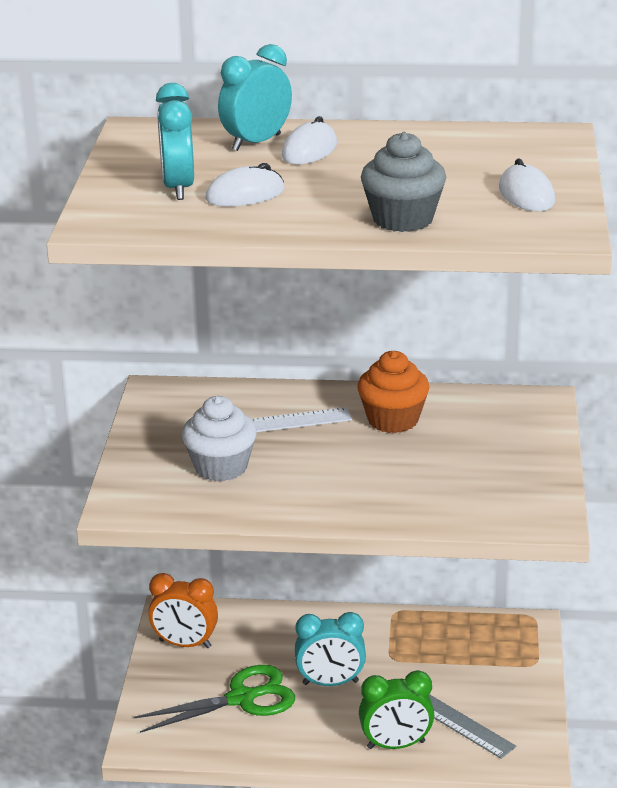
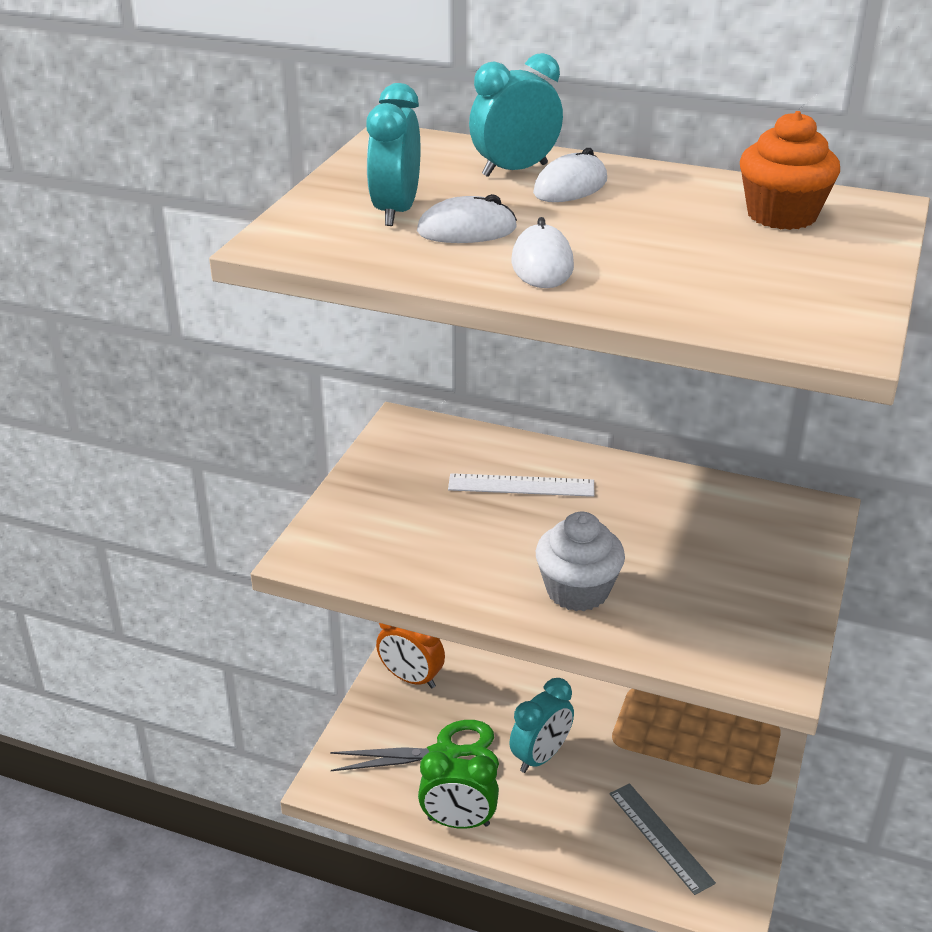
camera: 15 degrees right, 5 degrees up
white cupcake [182,396,257,481] -> white cupcake moved to [536,512,625,611]
turquoise clock [295,612,366,686] -> turquoise clock turned 60 degrees counterclockwise [509,678,574,773]
orange cupcake [357,351,429,433] -> orange cupcake moved to [740,111,840,230]
green clock [359,670,434,749] -> green clock moved to [418,751,499,829]
grey cupcake [361,132,446,232] -> none
white mouse [499,158,555,211] -> white mouse moved to [511,217,574,288]

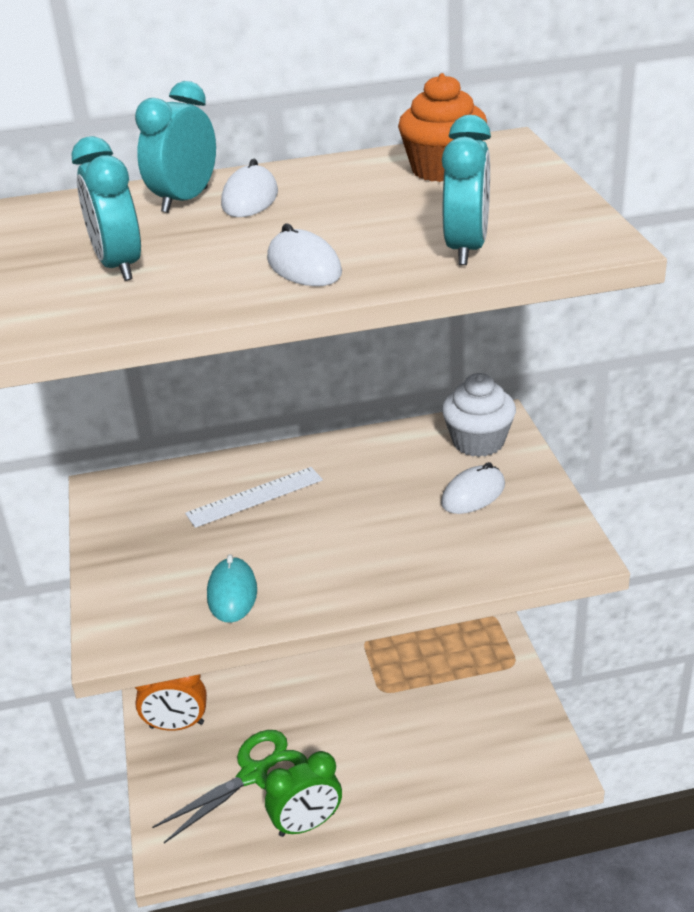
camera: 30 degrees left, 0 degrees up
white mouse [417,194,517,243] -> white mouse moved to [441,462,505,514]
turquoise clock [509,678,574,773] -> turquoise clock moved to [442,115,491,265]
white cupcake [536,512,625,611] -> white cupcake moved to [442,373,516,457]
grey ruler [609,783,716,895] -> none
none -> turquoise mouse [207,554,257,623]

